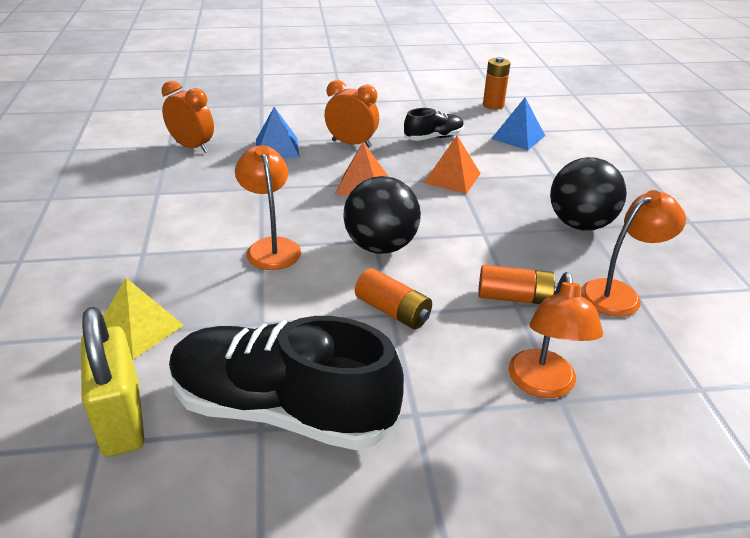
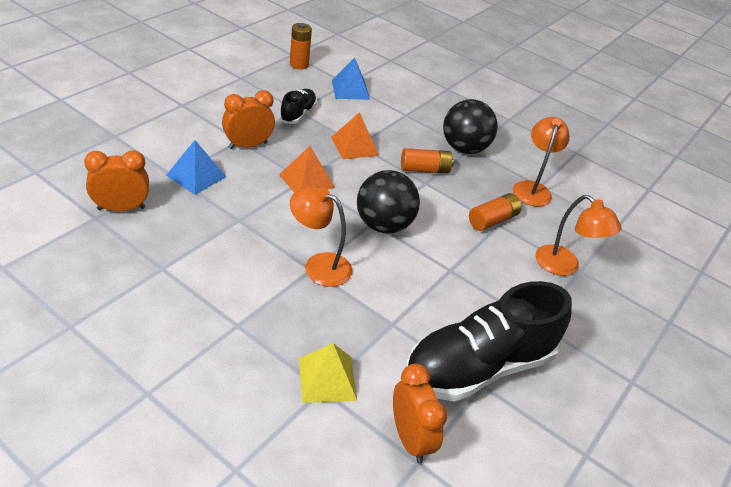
camera: 50 degrees left, 5 degrees up
yellow padlock [81,307,144,457] -> orange clock [393,363,447,463]
orange battery [355,268,432,329] -> orange battery moved to [401,148,454,174]

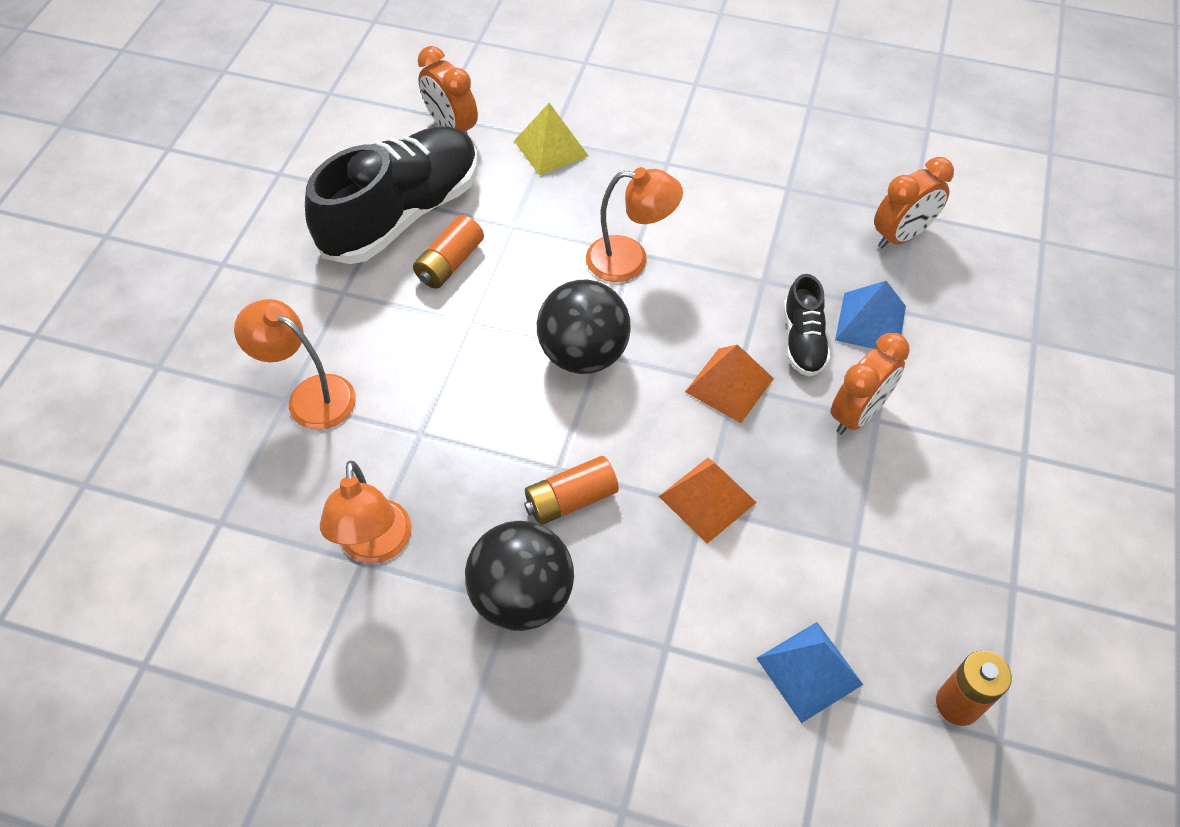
camera: 165 degrees right, 15 degrees up
black shoe [279,89,317,124] -> black shoe moved to [784,274,831,377]
orange battery [469,193,522,231] -> orange battery moved to [413,215,484,289]

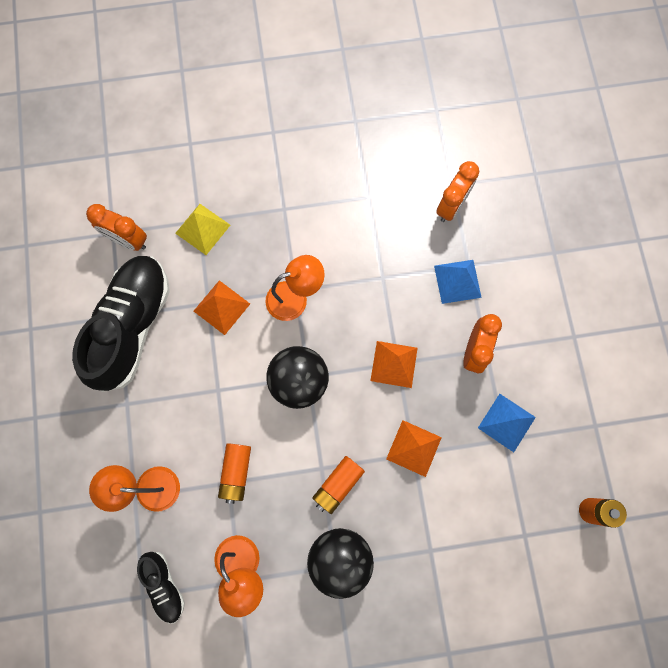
camera: 25 degrees left, 20 degrees up
orange battery [413,215,484,289] -> orange battery moved to [218,443,251,504]
blue pyramid [757,622,863,723] -> blue pyramid moved to [478,394,536,452]
black shoe [784,274,831,377] -> black shoe moved to [137,552,185,623]
none -> orange pyramid [194,280,250,335]

